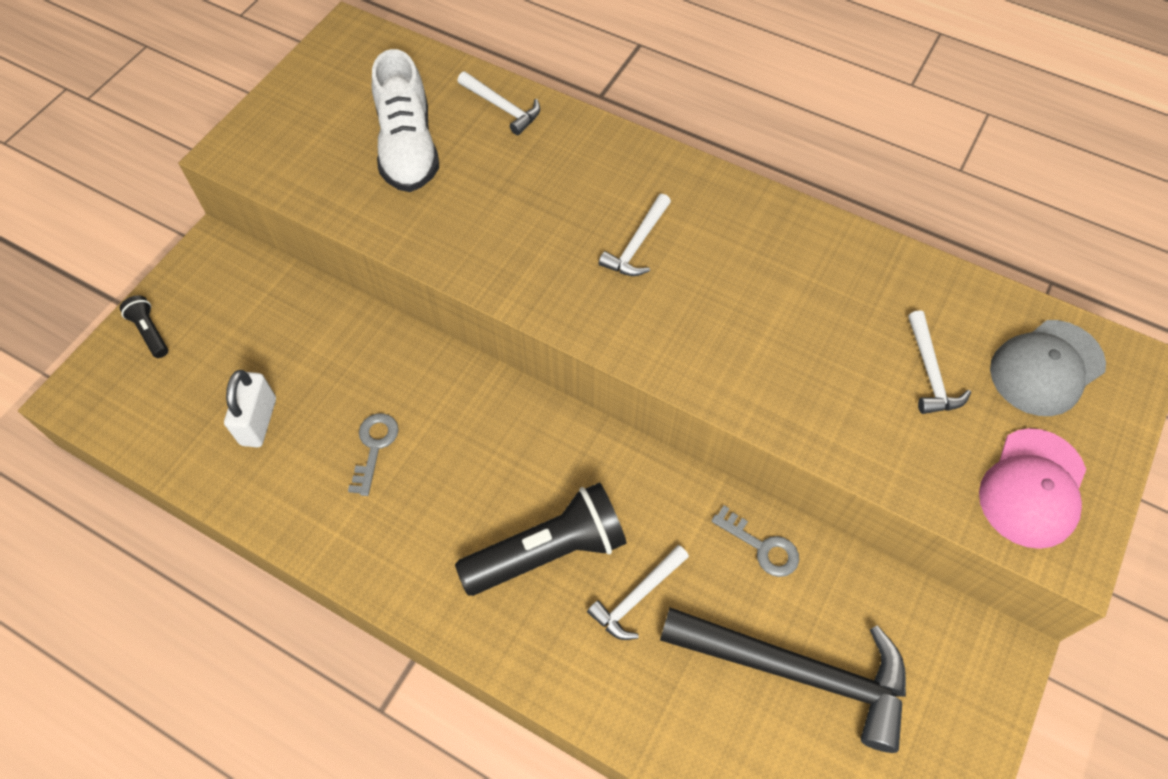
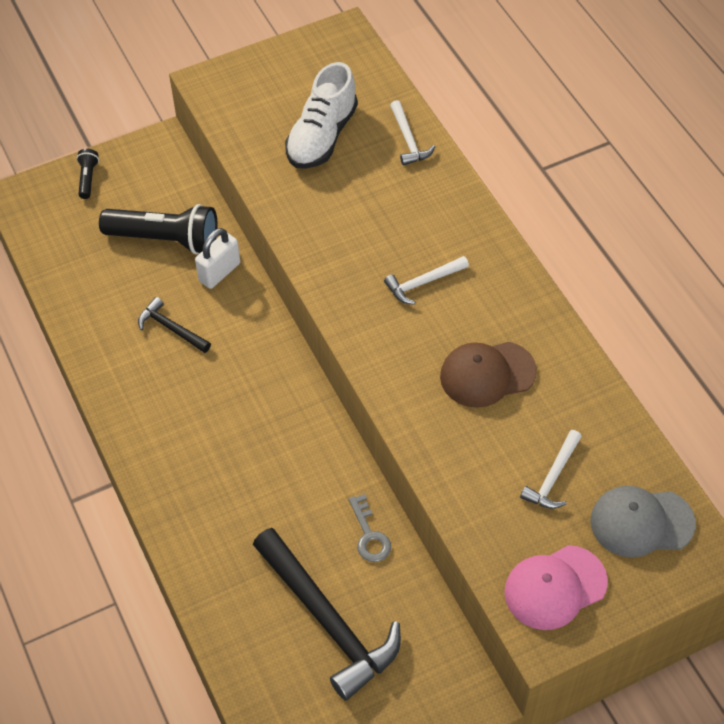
camera: 35 degrees right, 5 degrees down
white padlock [224,370,276,447] -> white padlock moved to [195,228,240,289]
grey key [348,413,399,496] -> black hammer [138,297,211,353]
black flashlight [455,482,627,596] -> black flashlight moved to [99,204,218,255]
white hammer [587,545,689,640] -> none
none -> brown cap [440,342,537,408]

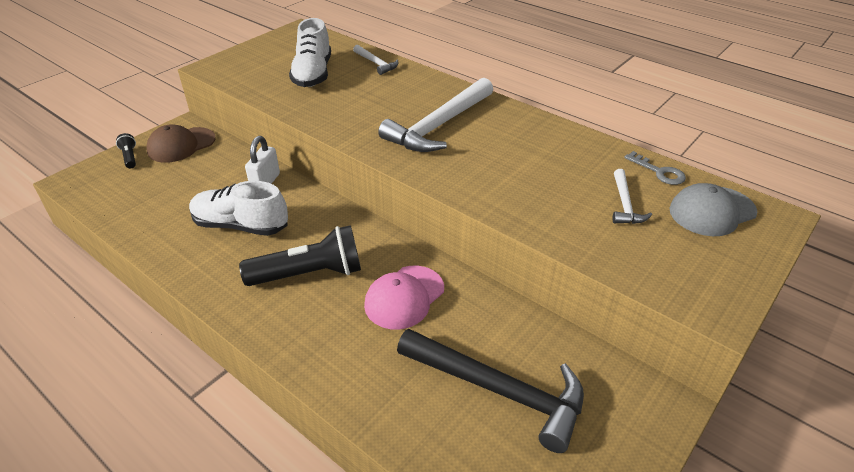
camera: 25 degrees left, 15 degrees down
black flashlight [99,204,218,255] -> black flashlight moved to [239,225,361,286]
black hammer [138,297,211,353] -> white shoe [189,181,288,236]
grey key [349,494,391,562] -> grey key moved to [624,151,686,185]
white hammer [384,256,469,305] -> white hammer [378,78,493,152], size x2.05
brown cap [440,342,537,408] -> brown cap moved to [146,124,216,163]
pink cap [504,545,608,630] -> pink cap moved to [364,266,444,330]

